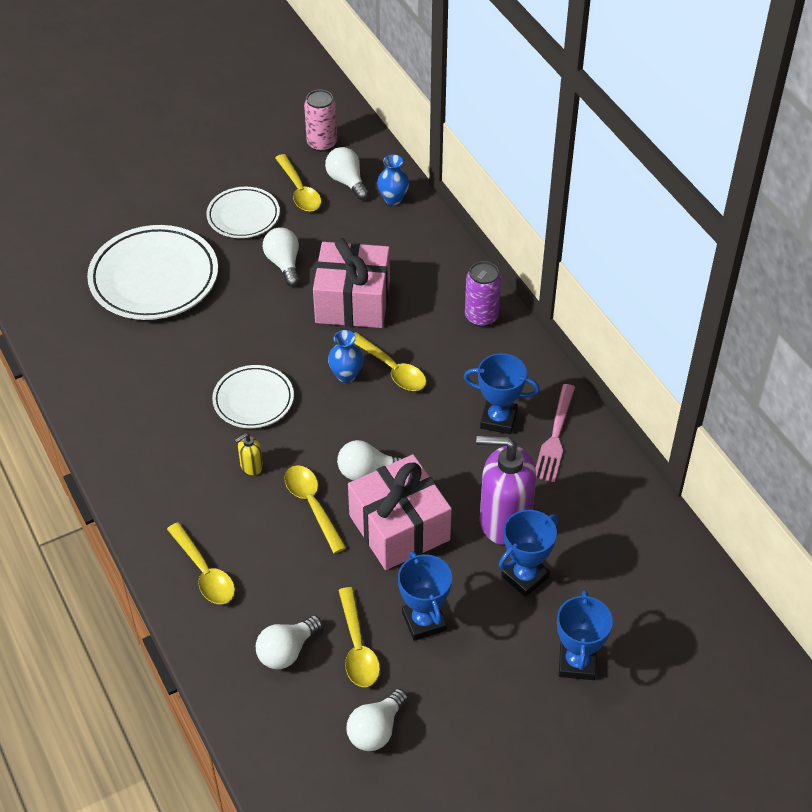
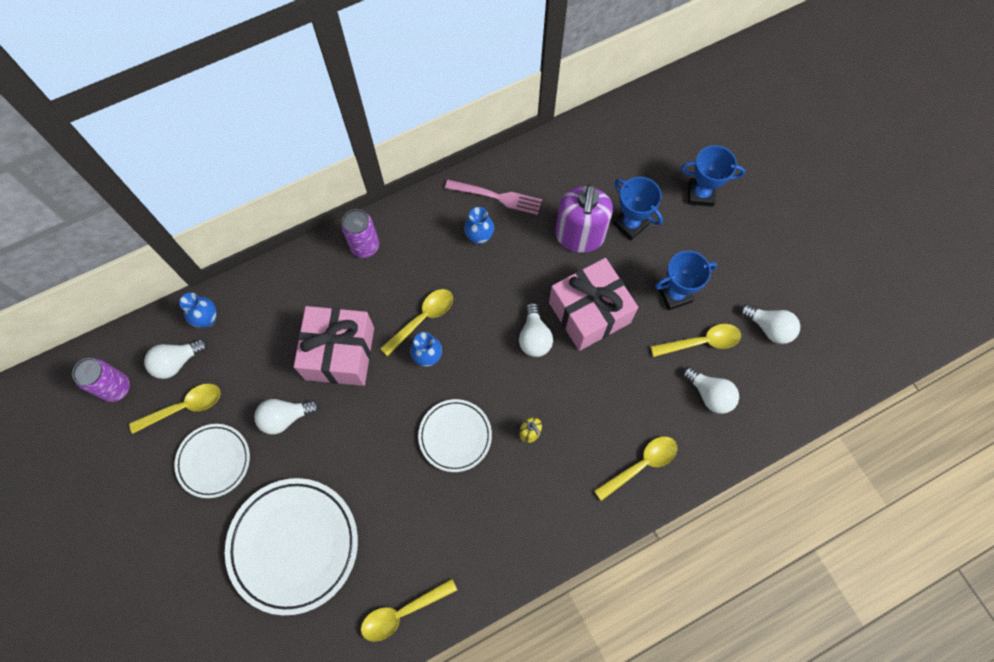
camera: 90 degrees left, 20 degrees up
yellow spoon [284,465,346,554] -> yellow spoon moved to [361,578,457,642]
pink can [304,90,337,152] -> purple can [72,358,130,402]
blue trophy [464,353,540,434] -> blue vase [464,207,494,245]

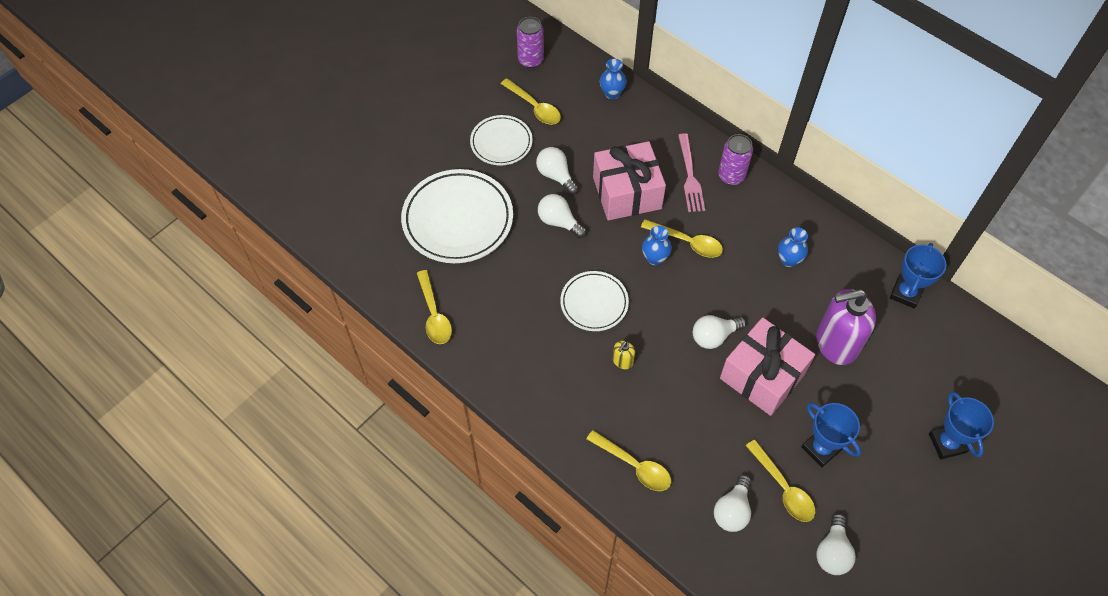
camera: 70 degrees right, 10 degrees down
white light bulb [144,339,208,379] -> white light bulb moved to [538,194,586,238]
yellow spoon [361,578,457,642] -> yellow spoon turned 150 degrees counterclockwise [417,270,452,344]
pink fork [445,180,542,215] -> pink fork moved to [678,133,705,212]
blue trophy [613,177,663,240] -> blue trophy moved to [890,243,946,309]

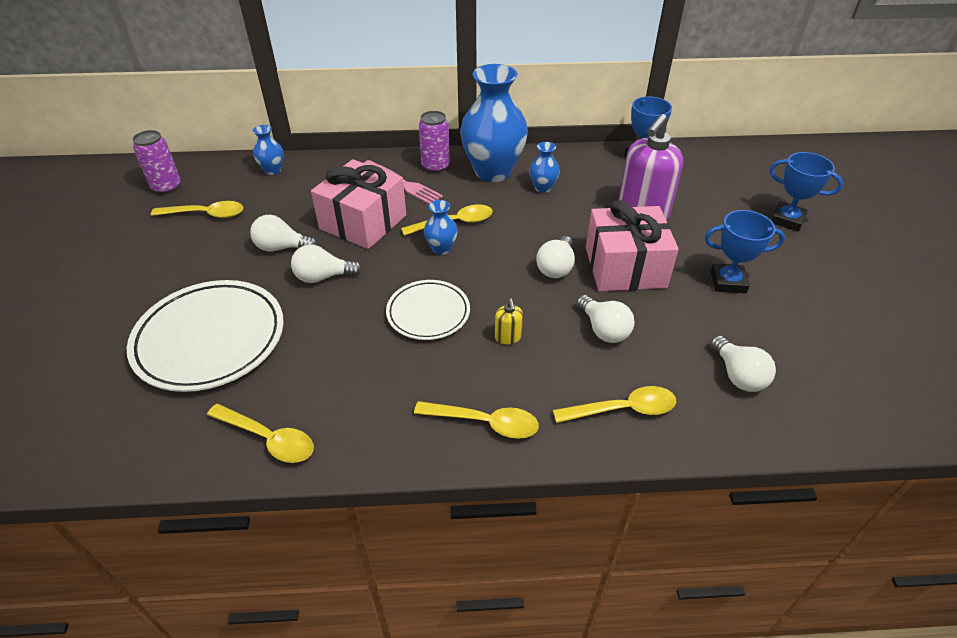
camera: 45 degrees left, 15 degrees down
white plate [470,115,533,166] -> none
yellow spoon [746,440,815,522] -> yellow spoon moved to [414,401,539,439]
white light bulb [816,513,856,575] -> white light bulb moved to [576,295,635,343]
none -> blue vase [460,64,528,182]

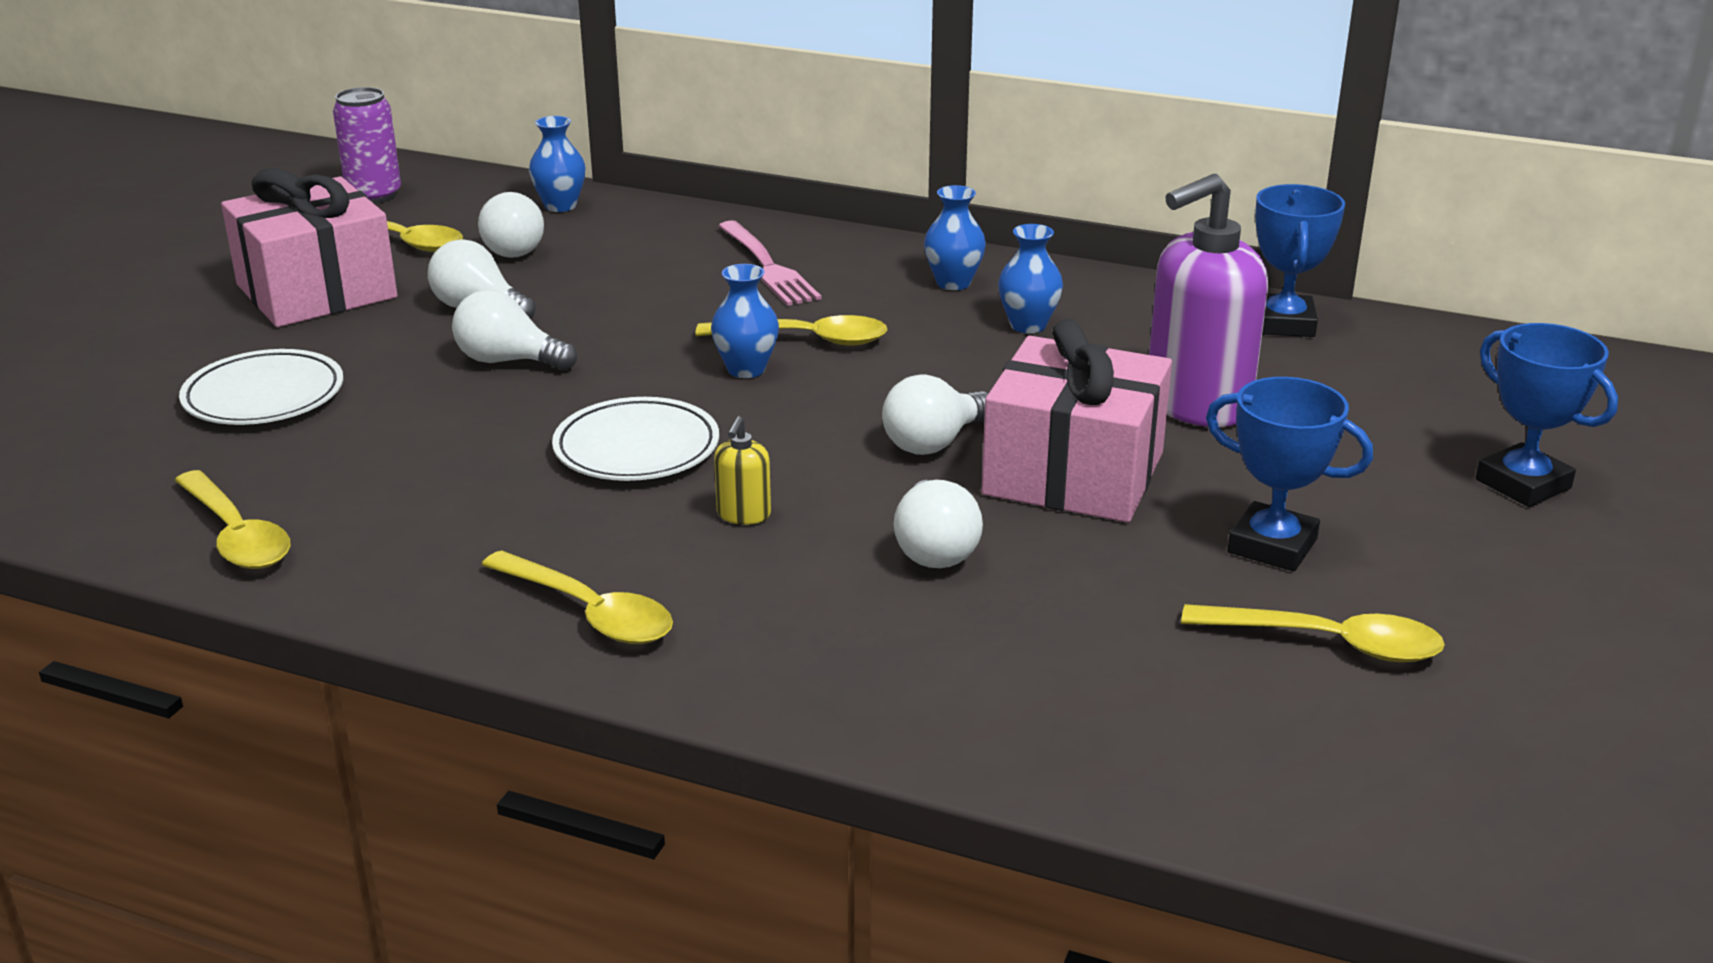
camera: 25 degrees right, 15 degrees down
white plate [127,280,284,392] -> white plate [179,349,343,425], size x0.59
pink gift [311,159,406,249] -> pink gift moved to [221,168,397,327]
purple can [419,111,450,173] -> none
blue vase [460,64,528,182] -> blue vase [924,185,986,290], size x0.45
yellow spoon [553,386,677,423] -> yellow spoon moved to [1181,604,1445,662]
white light bulb [710,335,776,392] -> white light bulb moved to [478,192,544,258]

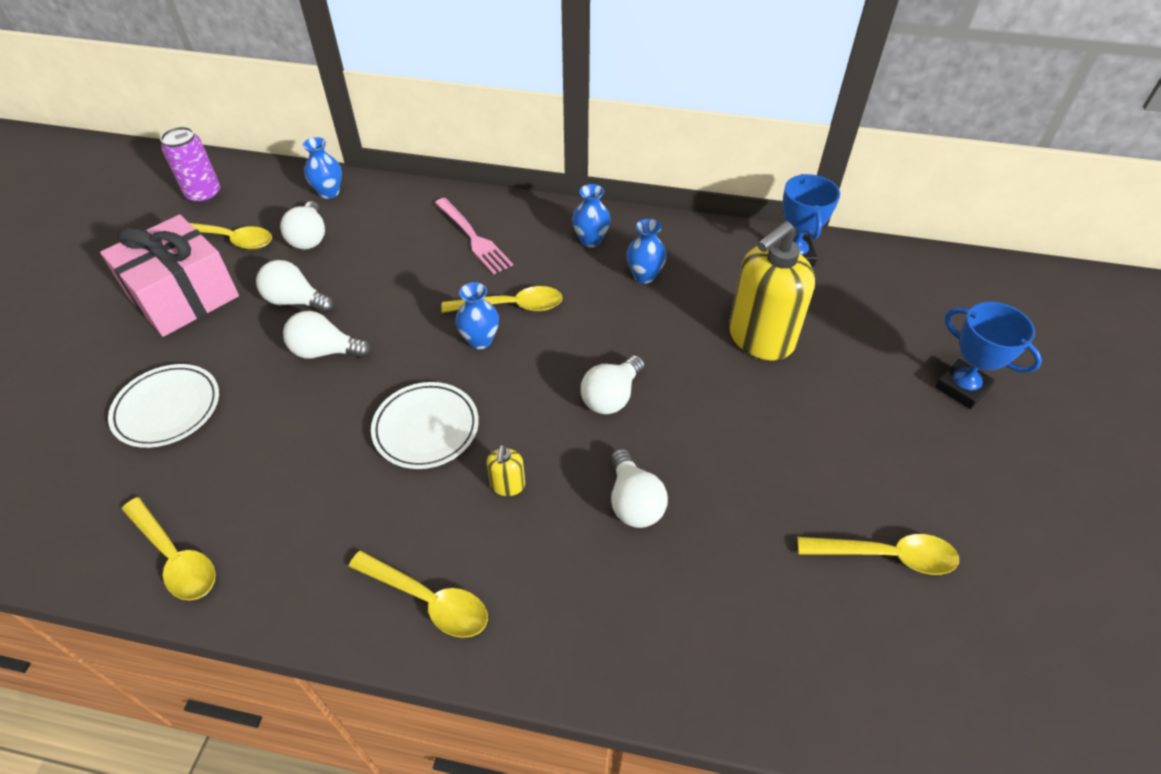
camera: 10 degrees left, 20 degrees up
pink gift [981,319,1172,523] -> none
purple soap dispenser [1149,174,1268,427] -> yellow soap dispenser [729,221,815,361]
blue trophy [1206,377,1373,571] -> none

